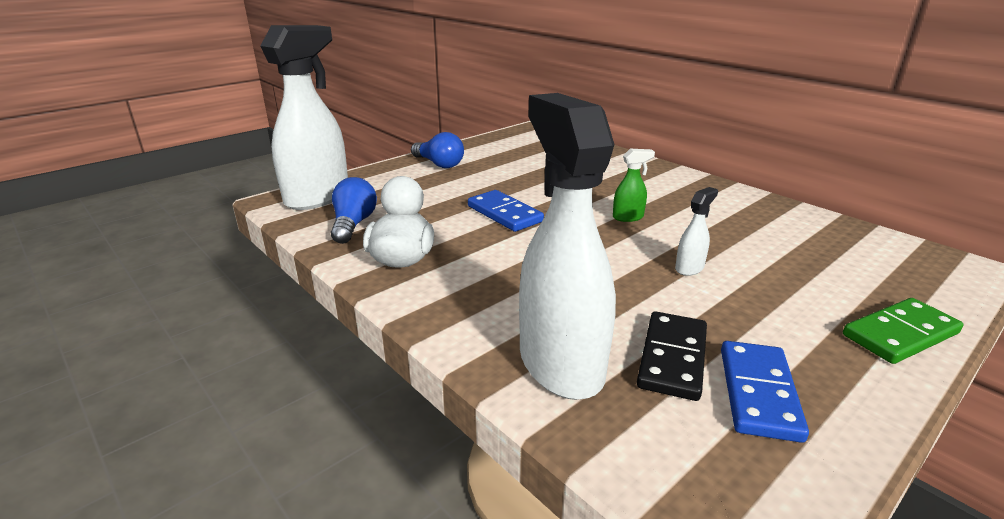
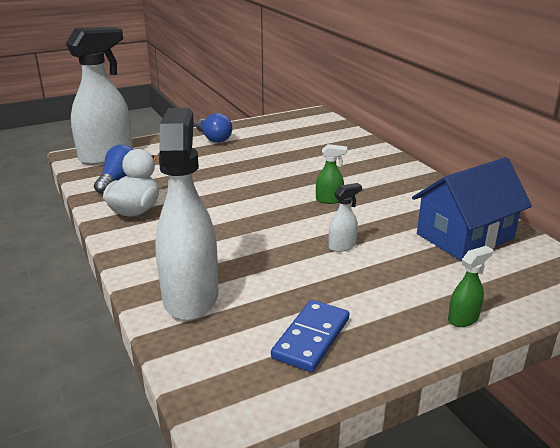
camera: 15 degrees right, 0 degrees up
blue domino [468,190,544,232] -> none
black domino [637,311,707,401] -> none
green domino [843,298,964,364] -> green spray bottle [448,246,493,327]
none -> blue house [412,157,532,261]

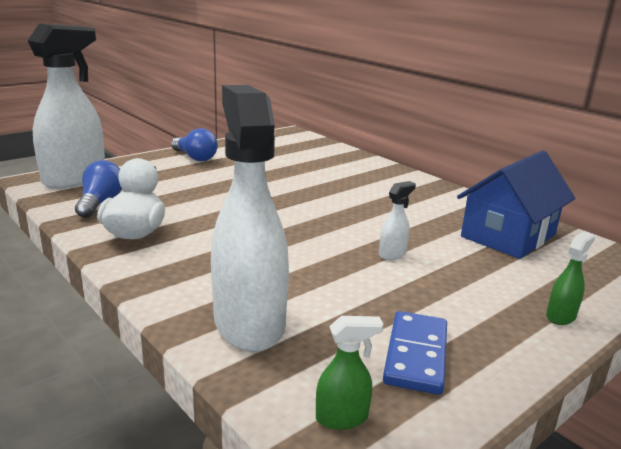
camera: 15 degrees left, 5 degrees down
green spray bottle [316,144,347,204] -> green spray bottle moved to [316,316,383,430]

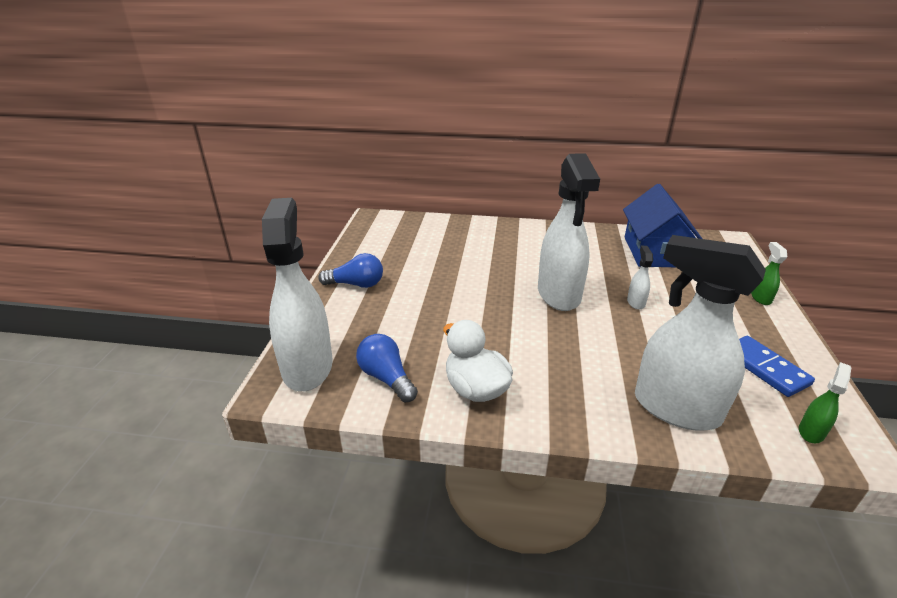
camera: 40 degrees left, 10 degrees up
none -> white spray bottle [538,153,600,311]

